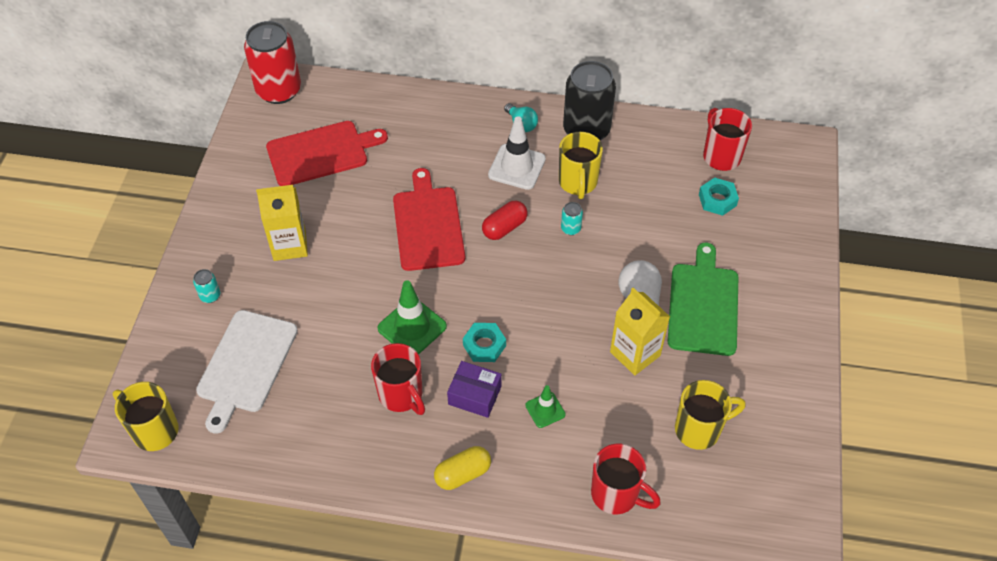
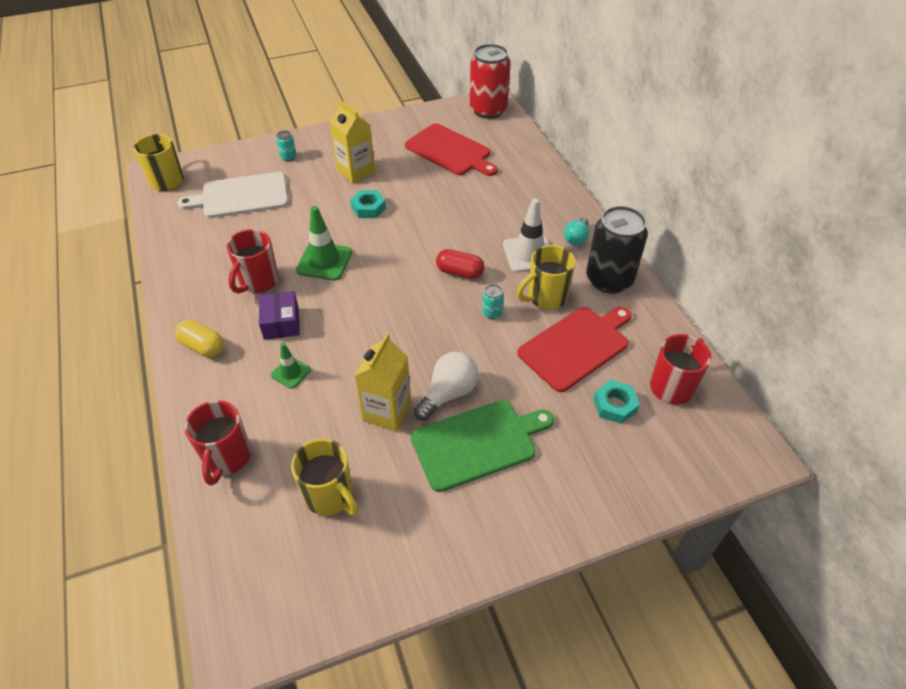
camera: 60 degrees right, 5 degrees down
red cutting board [393,168,465,271] -> red cutting board moved to [517,307,632,392]
turquoise nut [463,323,506,362] -> turquoise nut moved to [350,190,386,218]

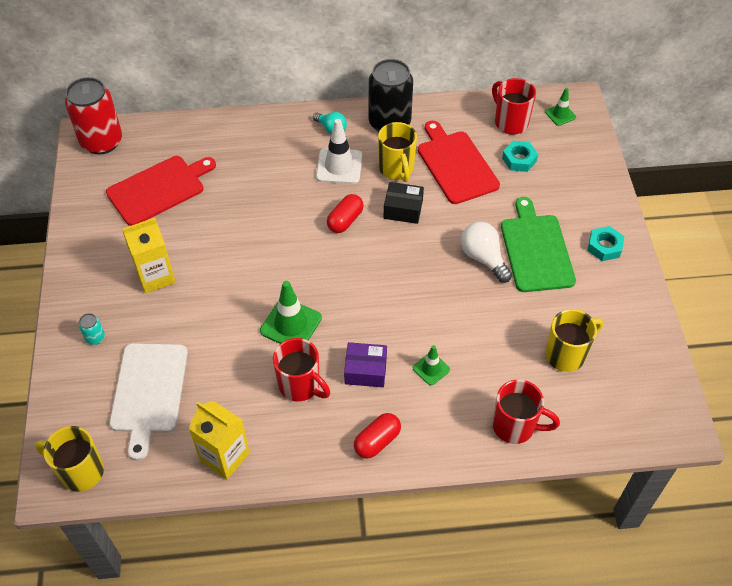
camera: 75 degrees left, 5 degrees up
yellow capsule [175,320,224,357] -> red capsule [354,413,401,459]
turquoise nut [350,190,386,218] -> turquoise nut moved to [587,226,625,261]
yellow carton [354,334,411,432] -> yellow carton moved to [188,401,250,480]
turquoise can [482,285,504,319] -> black box [384,182,424,224]
none -> green traffic cone [545,88,576,126]

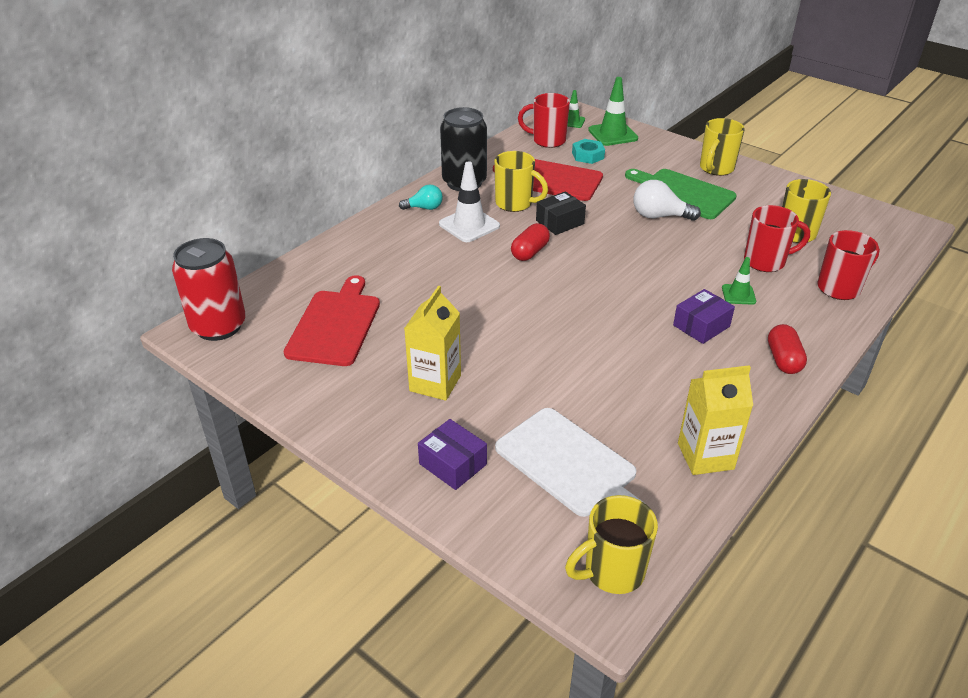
camera: 45 degrees left, 15 degrees down
turquoise can [79,313,105,345] -> purple box [418,419,487,490]
green traffic cone [260,281,322,344] -> green traffic cone moved to [588,77,638,146]
red mug [273,338,330,402] -> red mug moved to [744,205,810,272]
red capsule [327,194,364,233] -> red capsule turned 45 degrees clockwise [511,223,550,261]
turquoise nut [587,226,625,261] -> yellow mug [700,118,745,176]

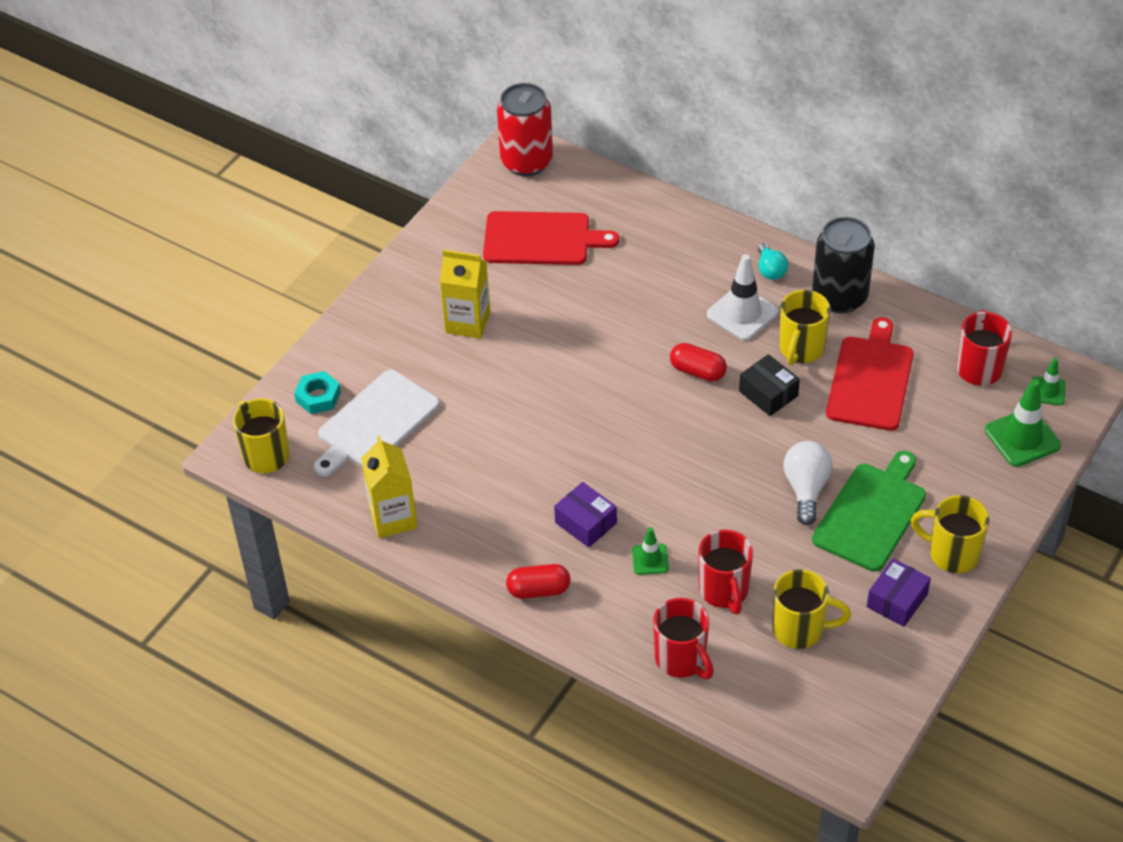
camera: 85 degrees right, 10 degrees up
purple box [418,419,487,490] -> purple box moved to [867,558,931,627]
turquoise nut [572,139,605,164] -> turquoise nut moved to [294,371,341,414]

